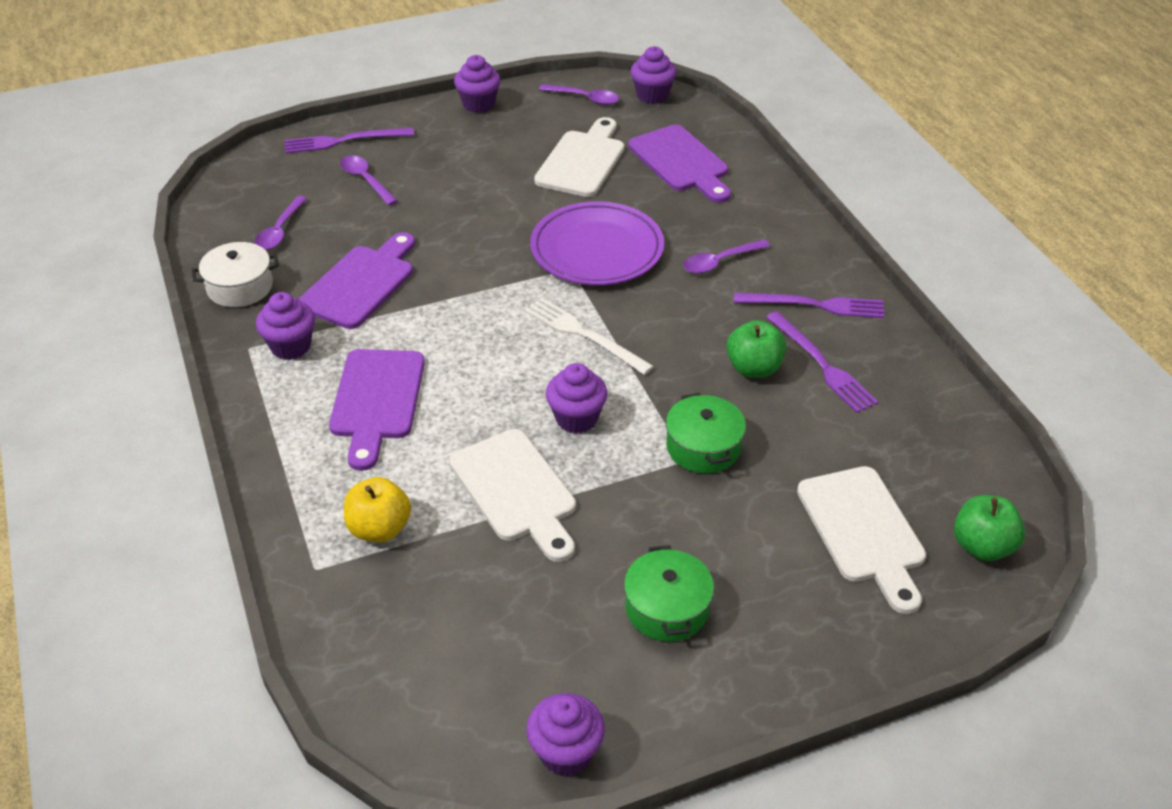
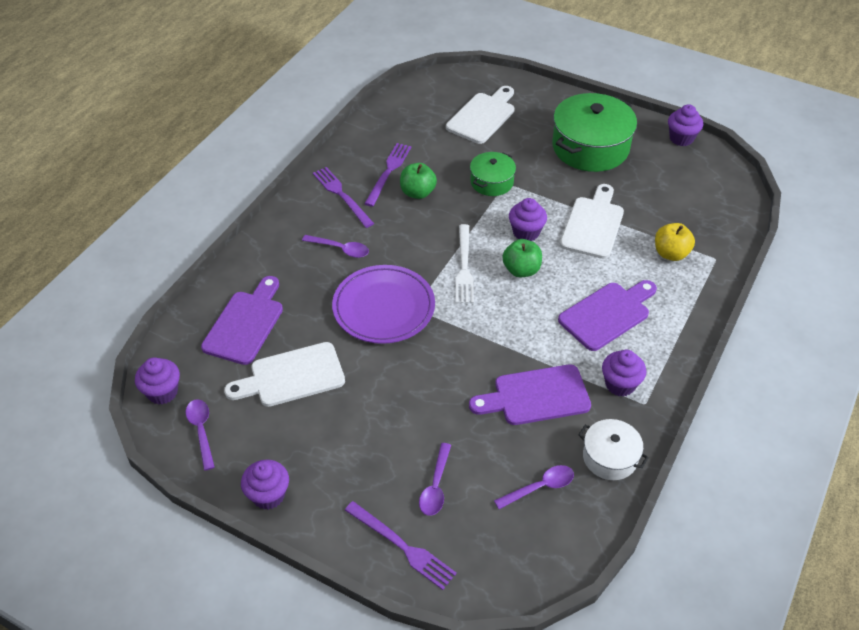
camera: 130 degrees left, 5 degrees up
green pot [624,545,714,642] -> green pot [552,93,637,172], size x1.85
green apple [954,495,1025,561] -> green apple moved to [502,239,542,277]

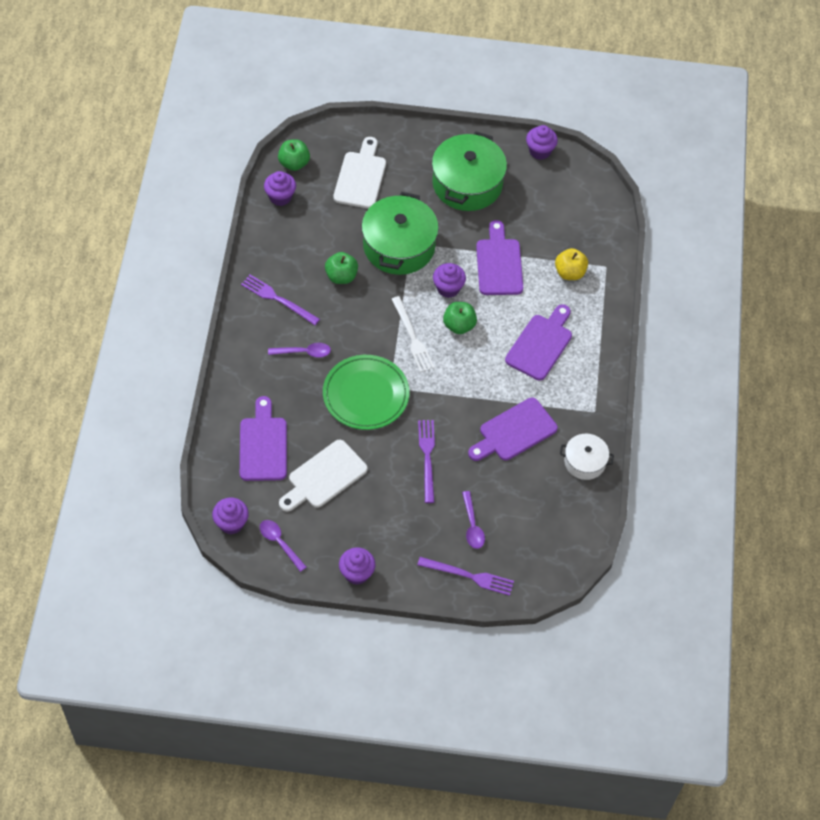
camera: 25 degrees left, 10 degrees up
purple plate [332,265,435,344] -> green plate [323,355,409,430]
purple fork [364,143,411,207] -> purple fork moved to [418,420,435,503]
green pot [470,152,516,196] -> green pot [361,192,439,275], size x1.85
purple spoon [494,465,574,509] -> none
white cutting board [560,184,624,259] -> purple cutting board [476,220,523,295]
purple cupcake [602,350,646,397] -> purple cupcake moved to [264,171,296,206]
none -> green apple [278,139,310,171]

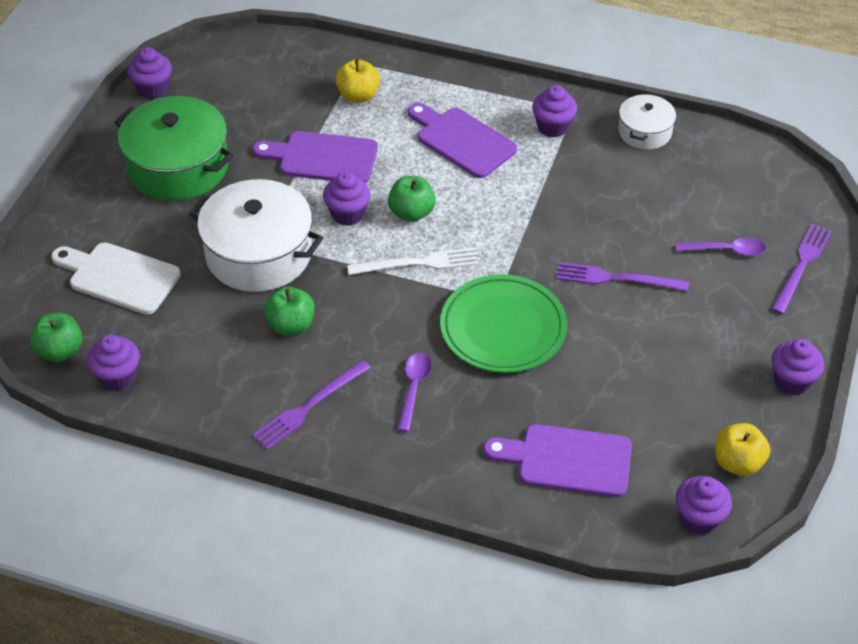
camera: 75 degrees left, 10 degrees down
purple spoon [260,520,306,572] -> yellow apple [715,423,770,476]
white cutting board [279,440,368,512] -> none
green pot [361,192,439,275] -> white pot [189,179,323,292]
purple cutting board [468,398,558,461] -> none
none -> purple cupcake [532,85,577,138]

